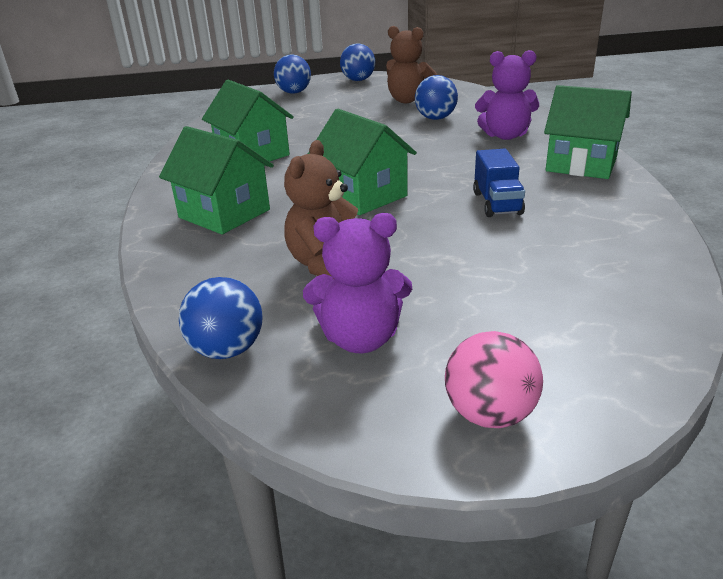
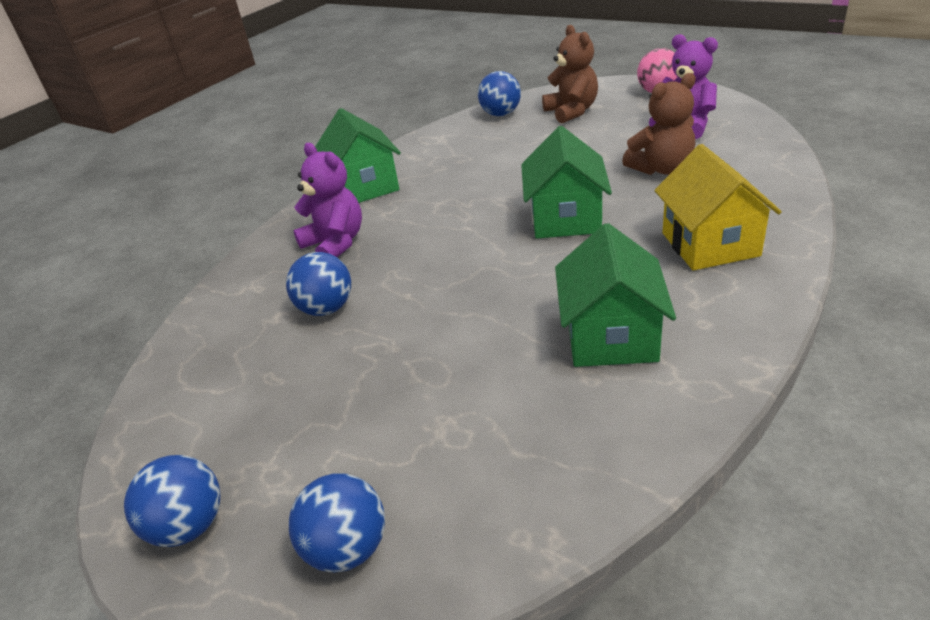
camera: 135 degrees left, 5 degrees up
green house [159,126,274,234] -> yellow house [655,144,782,271]
blue ball [179,277,263,359] -> blue ball moved to [478,71,521,116]
brown teddy bear [386,26,437,103] -> brown teddy bear moved to [542,25,598,123]
blue truck [473,149,525,217] -> none

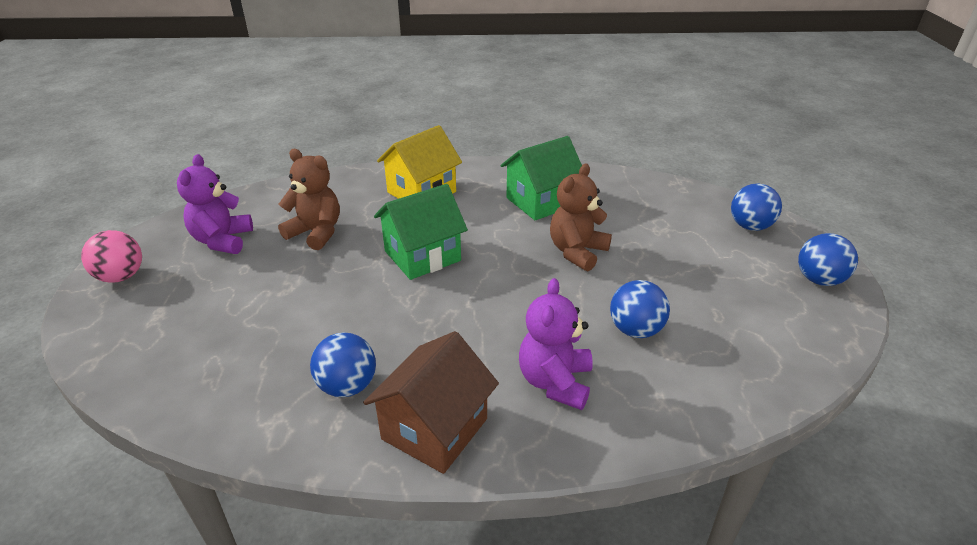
camera: 130 degrees left, 0 degrees up
green house [315,108,401,203] -> brown house [363,331,499,474]
blue ball [478,71,521,116] -> blue ball moved to [310,332,376,397]
brown teddy bear [542,25,598,123] -> brown teddy bear moved to [550,163,612,271]

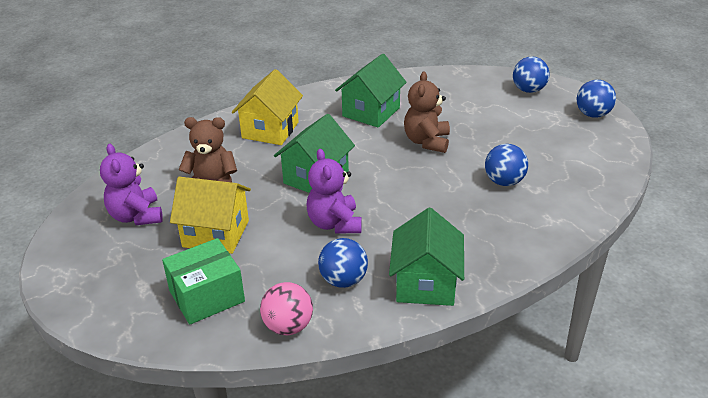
camera: 25 degrees left, 0 degrees up
pink ball [81,230,142,283] -> pink ball moved to [260,282,313,335]
brown house [363,331,499,474] -> green house [389,208,464,306]
purple teddy bear [519,278,593,410] -> purple teddy bear moved to [307,149,362,234]
none -> green box [162,238,245,325]
none -> yellow house [170,177,251,254]

